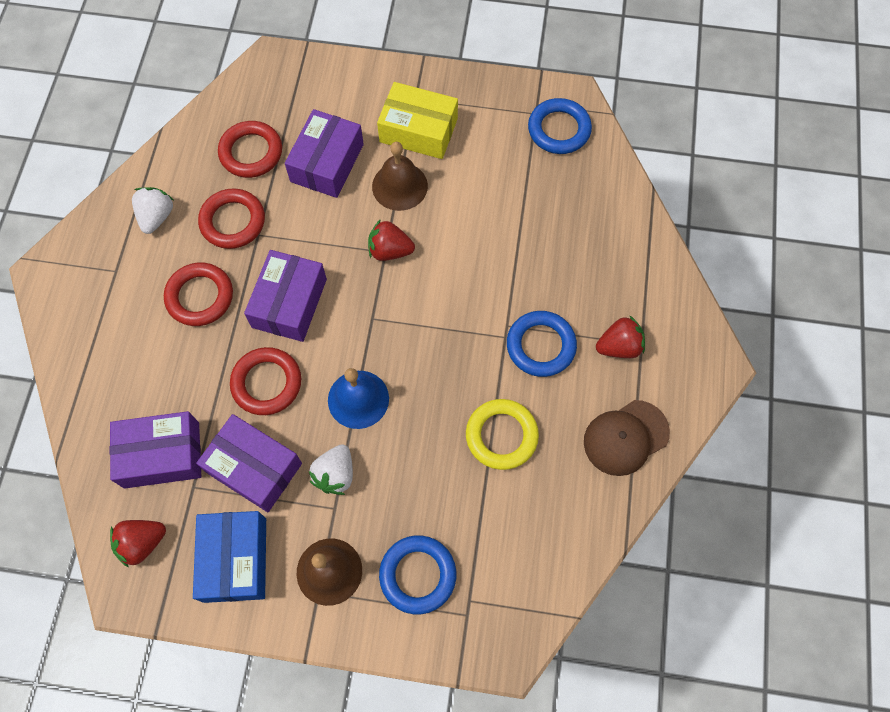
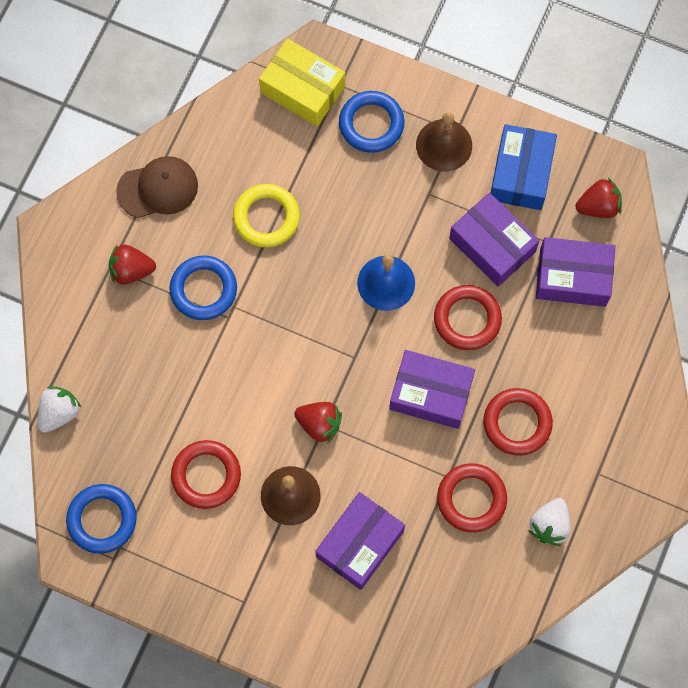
camera: 165 degrees left, 5 degrees up
red ring [218,121,282,178] -> red ring moved to [171,440,241,509]
purple box [244,250,327,342] -> purple box turned 75 degrees clockwise [389,350,475,429]
white strawberry [309,444,353,495] -> white strawberry moved to [38,386,81,433]
yellow box [377,82,458,159] -> yellow box moved to [259,39,345,126]

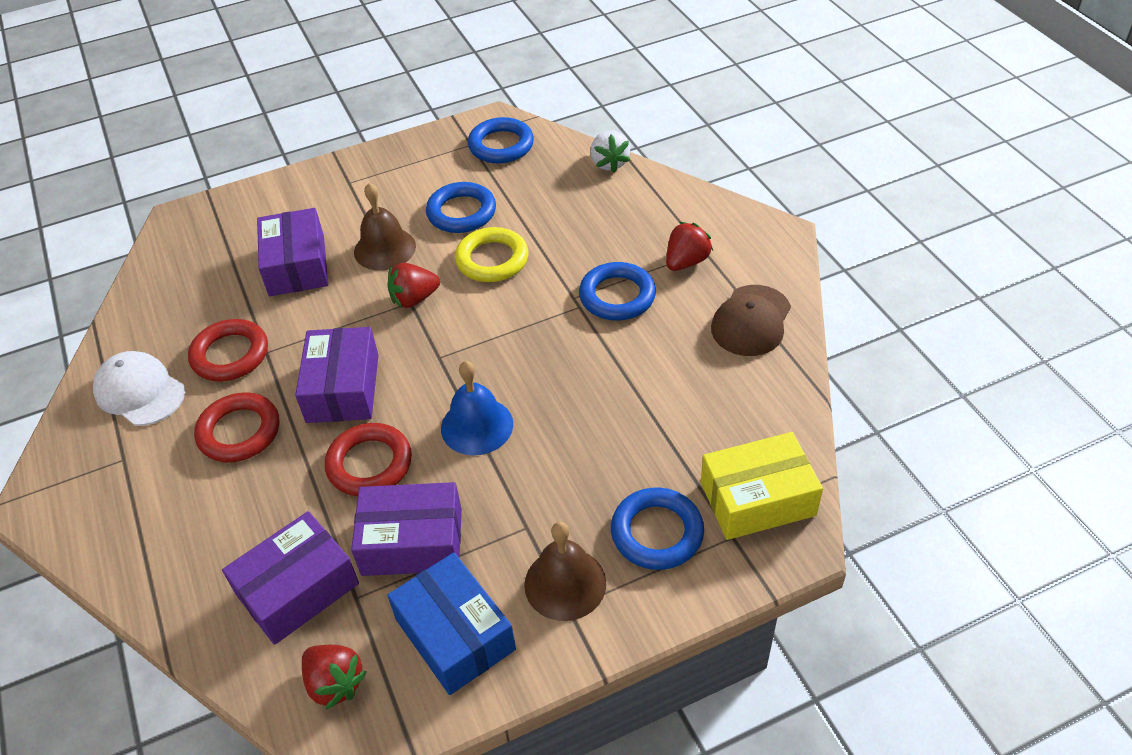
camera: 135 degrees right, 25 degrees down
red ring [171,440,241,509] -> blue ring [426,182,496,233]
yellow ring [233,184,300,247] -> yellow ring moved to [455,227,528,282]
purple box [389,350,475,429] -> purple box turned 60 degrees counterclockwise [295,327,378,423]
white strawberry [528,498,571,546] -> white cap [93,351,185,426]
red strawberry [575,178,622,218] -> red strawberry turned 75 degrees counterclockwise [302,645,367,710]

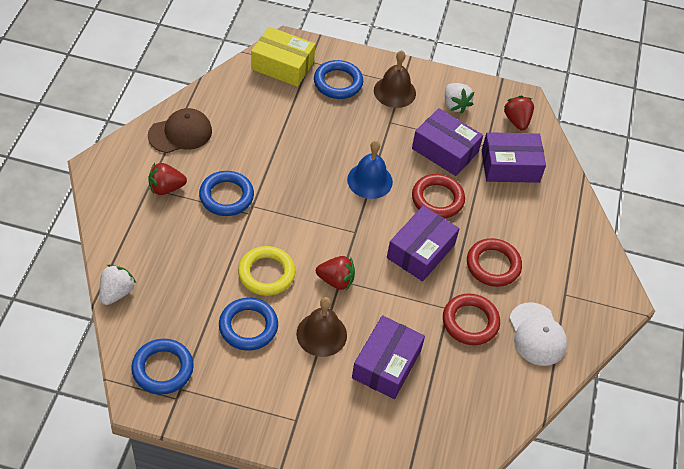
camera: 150 degrees left, 5 degrees up
blue box [387,553,516,695] -> white strawberry [445,83,474,114]

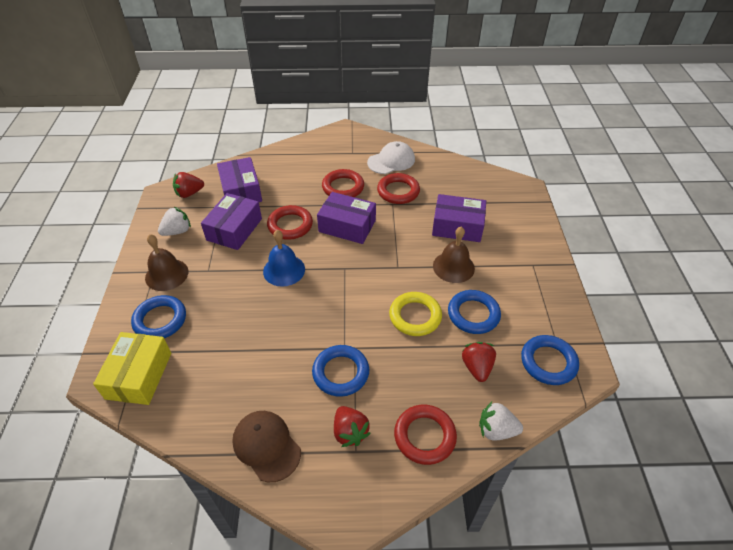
camera: 100 degrees left, 5 degrees down
red strawberry [316,256,355,290] -> red strawberry moved to [462,342,496,382]
none -> red ring [394,405,457,465]

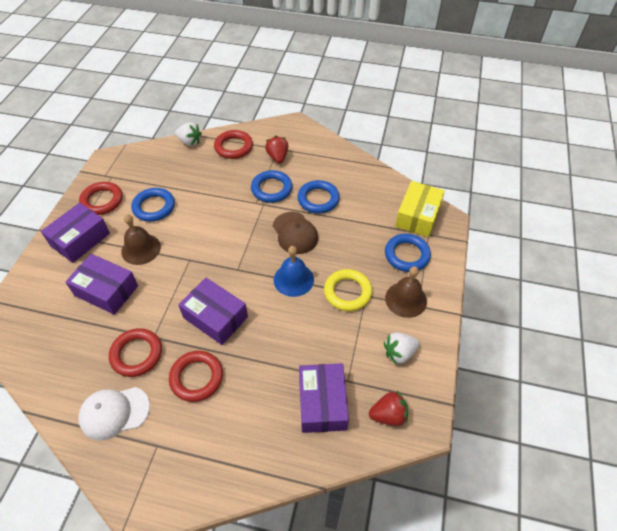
camera: 165 degrees left, 5 degrees up
purple box [201,193,262,250] -> purple box moved to [41,203,110,263]
brown cap [232,411,301,482] -> brown cap moved to [273,212,318,254]
red ring [267,205,313,240] -> red ring moved to [79,182,123,215]
yellow ring [389,292,442,336] -> yellow ring moved to [324,269,372,311]
red strawberry [462,342,496,382] -> none
blue ring [521,335,579,385] -> blue ring moved to [297,180,340,214]

